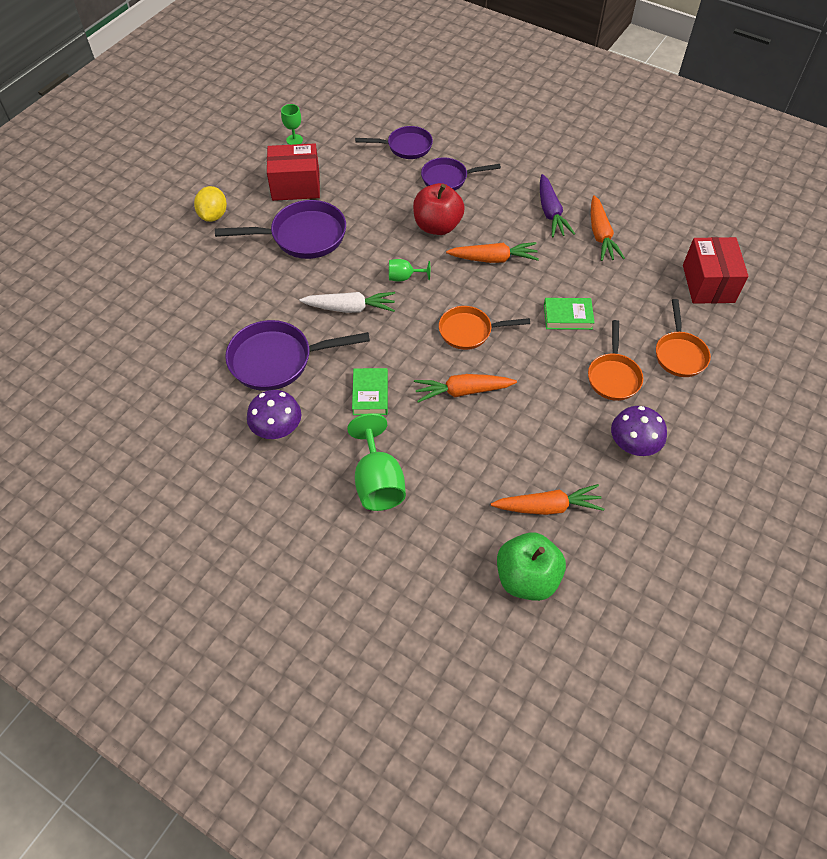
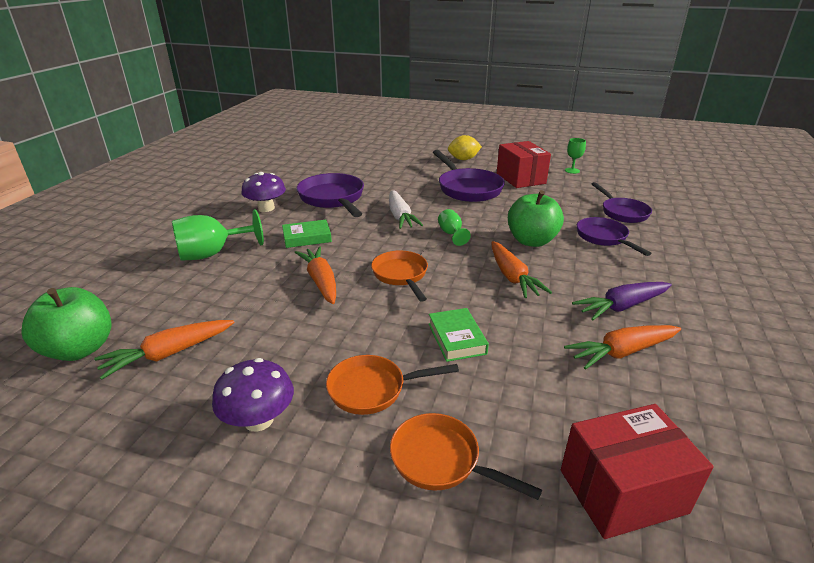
camera: 75 degrees right, 25 degrees down
red apple [413,183,465,235] -> green apple [508,190,564,247]
orange carrot [491,484,604,515] -> orange carrot turned 75 degrees clockwise [94,320,235,380]
orange pan [656,299,711,377] -> orange pan turned 45 degrees clockwise [390,413,542,500]

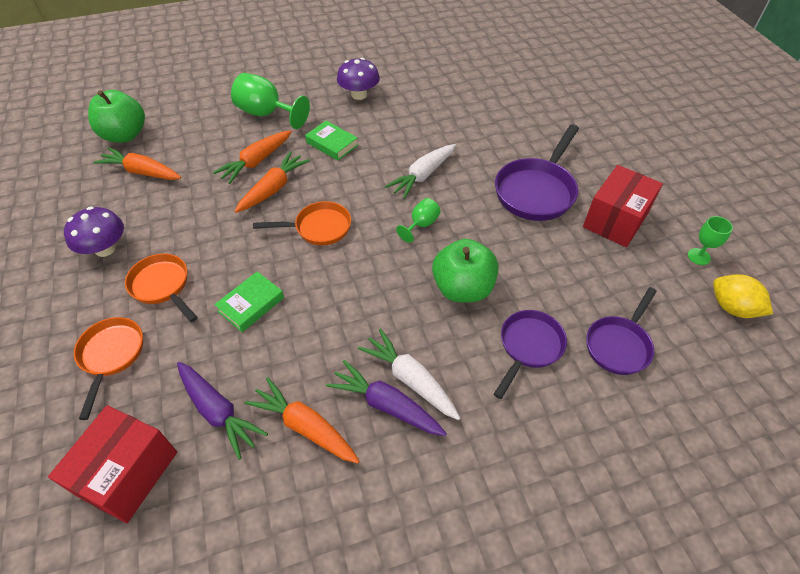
camera: 55 degrees right, 20 degrees up
purple pan [297,173,364,217] -> none
orange pan [371,251,428,302] -> orange pan turned 45 degrees clockwise [253,201,351,245]
yellow lemon [448,135,482,160] -> yellow lemon moved to [713,274,773,318]
orange carrot [491,241,552,298] -> orange carrot moved to [213,130,292,184]
red box [561,404,714,539] -> red box turned 75 degrees clockwise [48,405,177,523]
none -> purple carrot [177,362,268,460]
none -> white carrot [358,328,460,420]

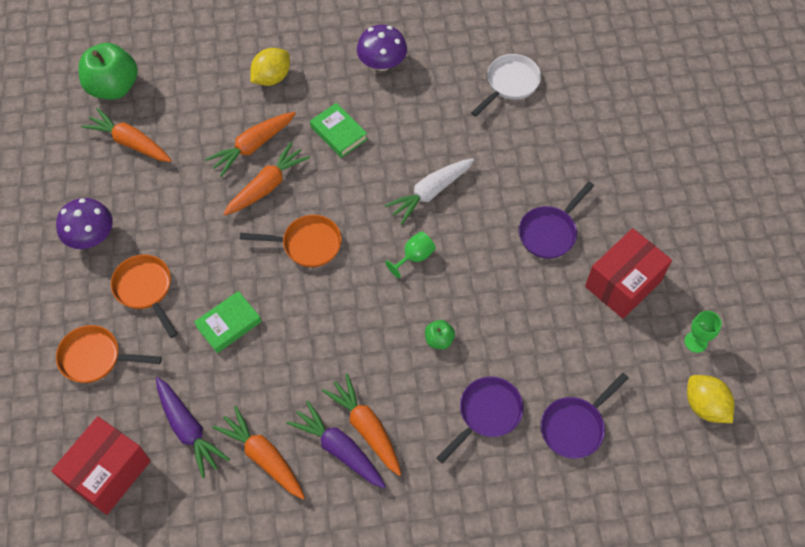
camera: 10 degrees right, 10 degrees up
orange pan [74,317,143,420] -> orange pan turned 90 degrees counterclockwise [56,325,162,383]
green goblet [231,73,310,129] -> yellow lemon [250,48,290,86]
white carrot [358,328,460,420] -> orange carrot [322,374,401,476]
green apple [432,239,498,302] -> green apple [425,320,455,349], size x0.47
purple pan [495,125,579,221] -> purple pan [519,182,594,259], size x0.65
none -> white pan [471,54,541,117]

